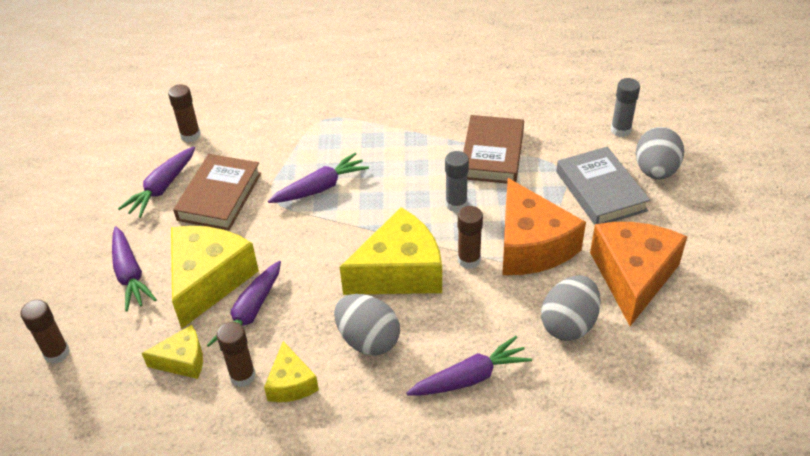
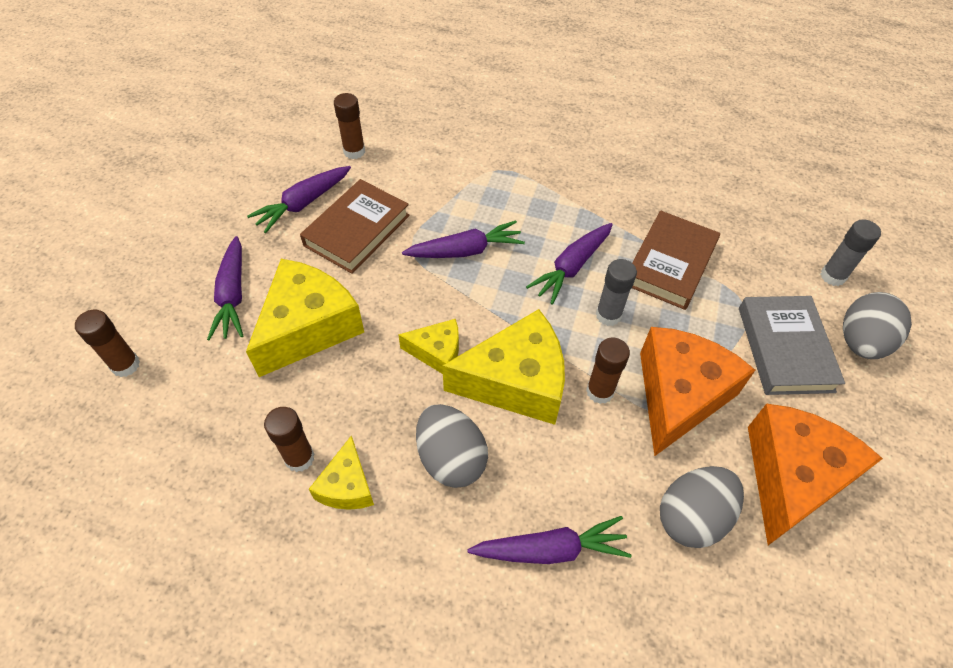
camera: 15 degrees right, 10 degrees up
yellow cheese [142,325,203,379] -> yellow cheese moved to [398,319,459,374]
purple carrot [207,261,281,351] -> purple carrot moved to [526,223,613,305]
orange cheese [502,178,586,275] -> orange cheese turned 150 degrees counterclockwise [640,327,755,456]

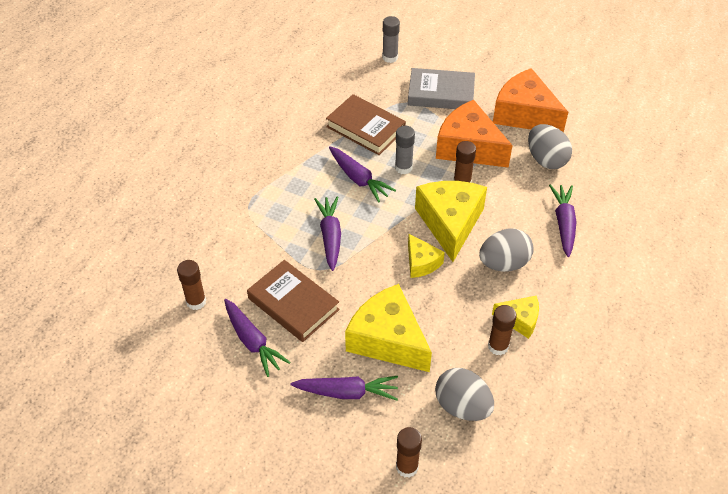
camera: 80 degrees left, 5 degrees down
yellow cheese [398,319,459,374] -> yellow cheese turned 135 degrees clockwise [408,234,445,278]
grey egg [843,292,912,359] -> grey egg moved to [435,368,494,421]

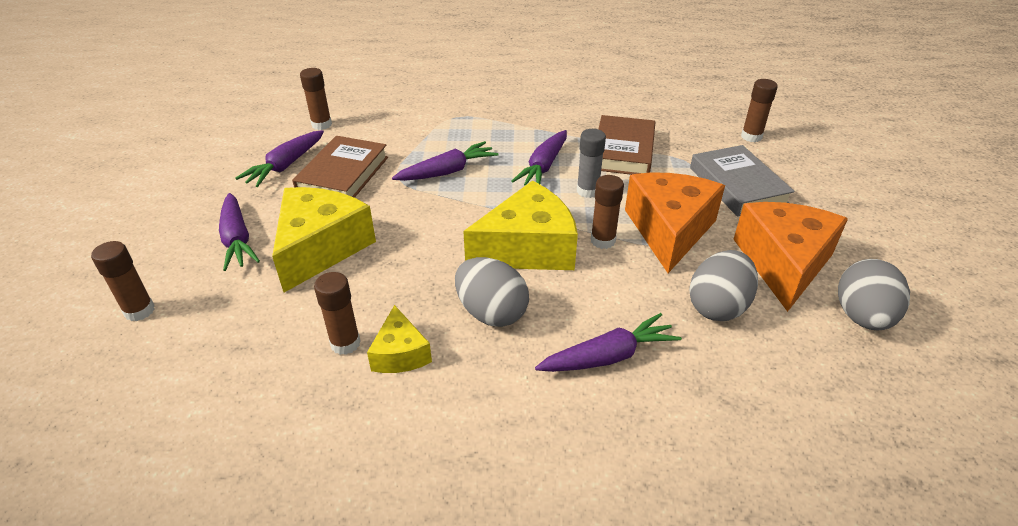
camera: 65 degrees right, 10 degrees down
grey glue stick [382,16,400,63] -> brown glue stick [741,79,778,142]
yellow cheese [408,234,445,278] -> none
grey egg [435,368,494,421] -> grey egg moved to [838,259,910,330]

